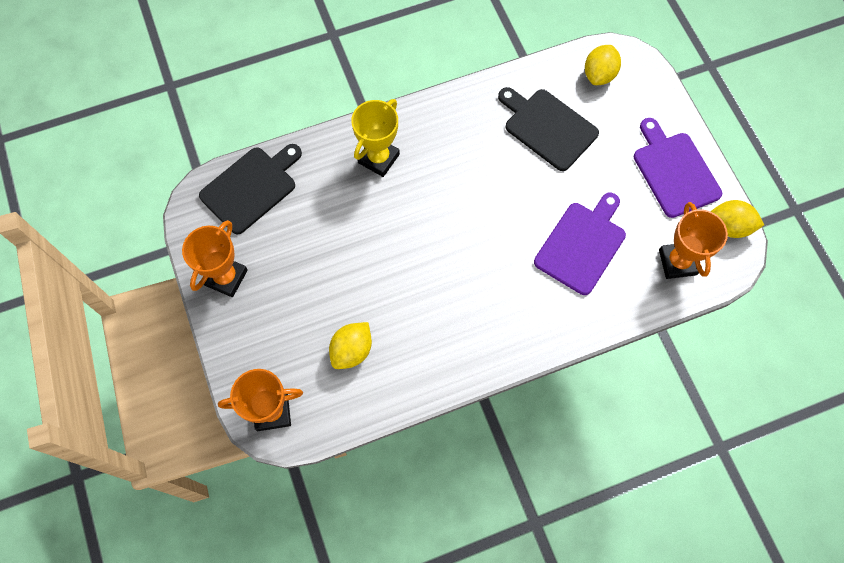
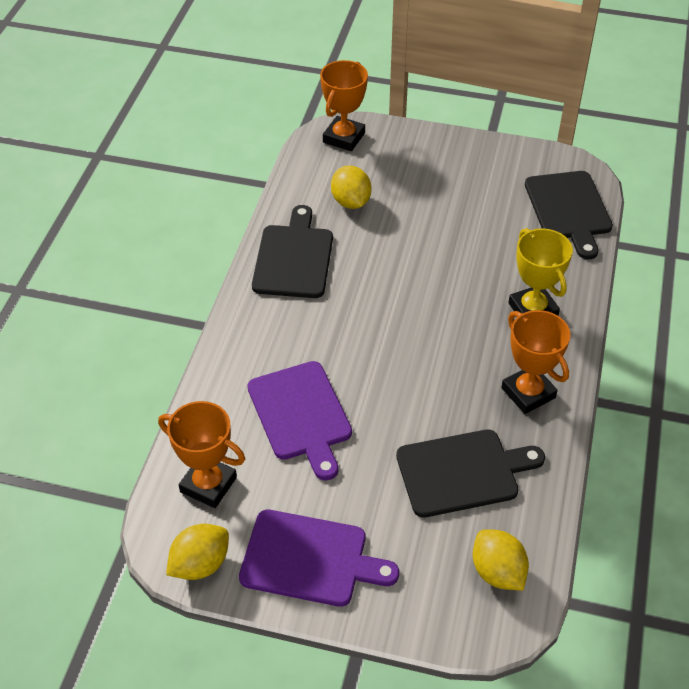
camera: 125 degrees right, 20 degrees down
orange trophy [182,220,248,297] -> orange trophy moved to [501,310,571,414]
none -> black cutting board [252,205,333,298]

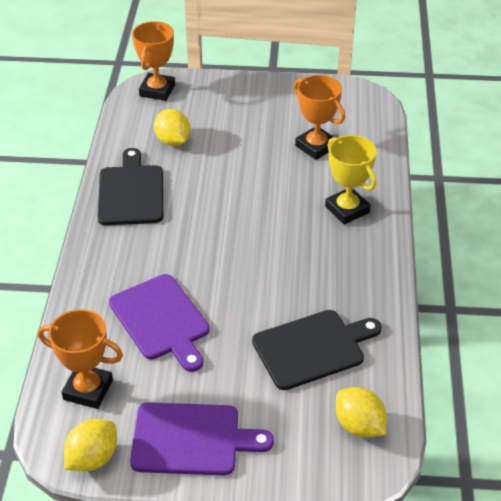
camera: 10 degrees left, 5 degrees down
orange trophy [501,310,571,414] -> orange trophy moved to [294,75,345,160]
black cutting board [525,171,613,259] -> none

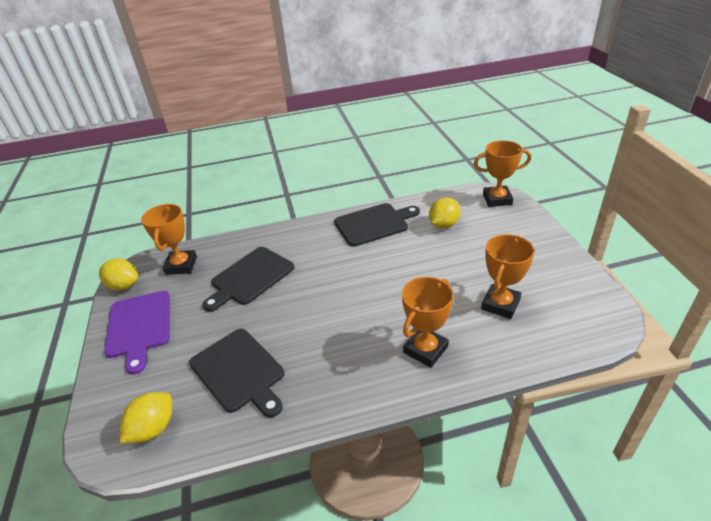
camera: 75 degrees right, 5 degrees down
purple cutting board [109,274,210,372] -> black cutting board [202,247,295,312]
yellow trophy [325,135,377,225] -> orange trophy [402,277,454,368]

